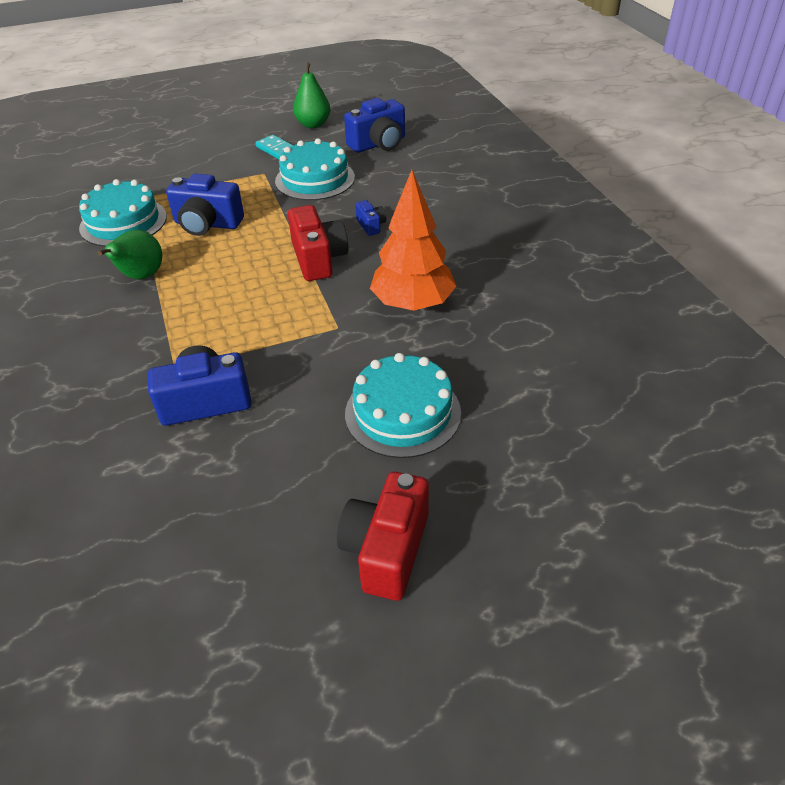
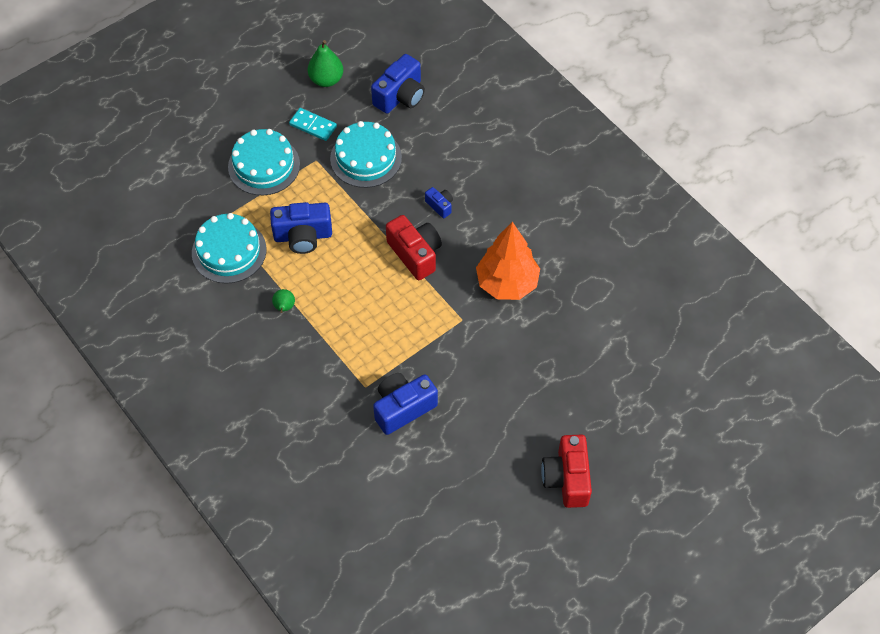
camera: 20 degrees left, 15 degrees up
green pear [98,230,162,279] -> green pear [272,289,295,313], size x0.57
turquoise cake [345,353,461,458] -> turquoise cake moved to [228,129,300,195]

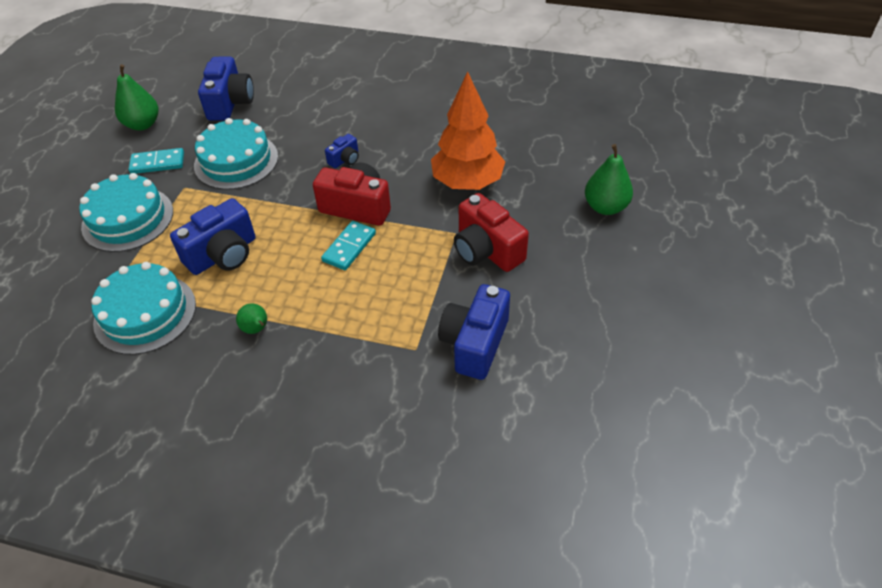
camera: 35 degrees left, 10 degrees down
blue camera [425,187,453,218] -> blue camera turned 120 degrees clockwise [325,134,359,168]
red camera [541,434,592,508] -> red camera moved to [454,193,529,272]
none -> turquoise domino [321,221,376,270]
none -> green pear [585,144,633,215]

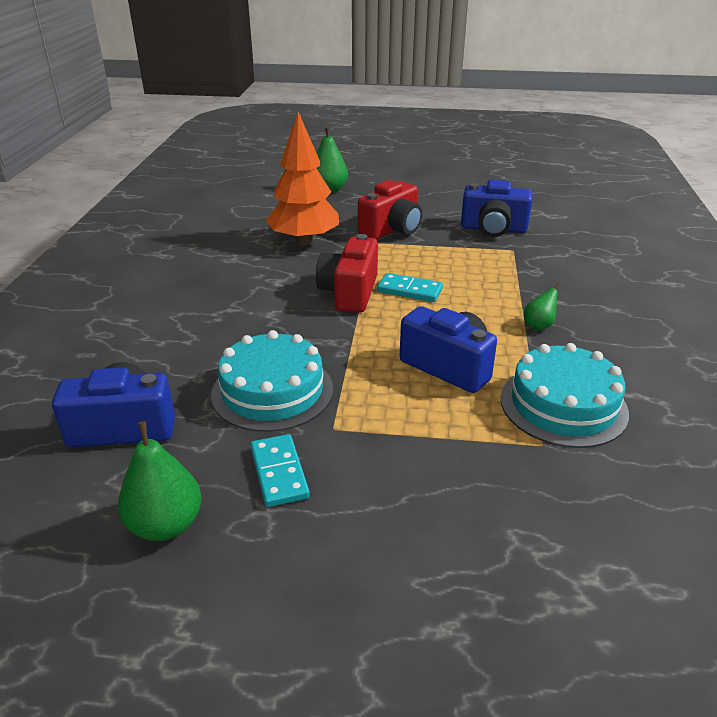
camera: 100 degrees left, 15 degrees down
turquoise cake [79,173,173,252] -> none
blue camera [325,134,359,168] -> none

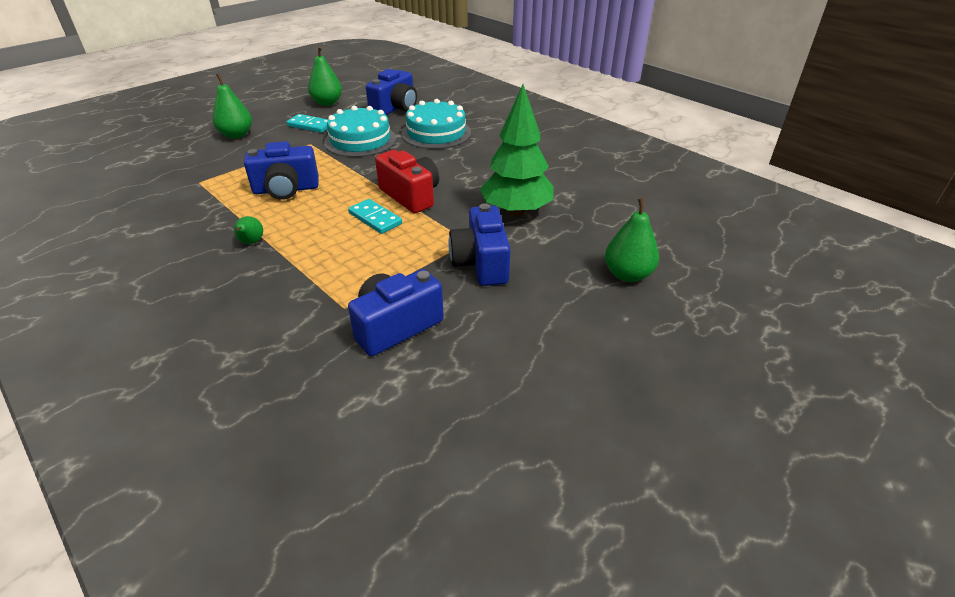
camera: 130 degrees right, 5 degrees up
orange tree [266,112,339,245] -> green tree [480,84,554,216]
red camera [358,180,422,240] -> blue camera [448,203,511,286]
turquoise domino [377,273,443,302] -> turquoise domino turned 75 degrees clockwise [348,199,402,234]
turquoise cake [500,343,629,448] -> turquoise cake moved to [401,99,471,149]
none -> green pear [213,73,252,139]

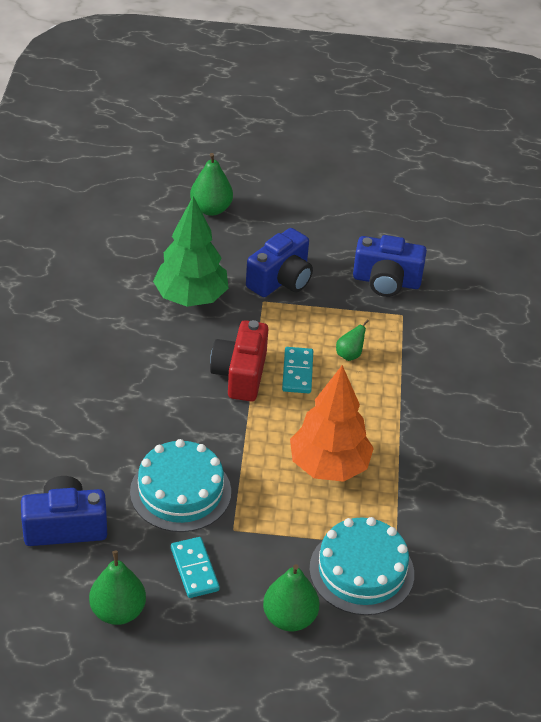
camera: 135 degrees left, 5 degrees up
green pear [234,216,263,244] -> green pear moved to [336,319,369,361]
blue camera [244,141,319,200] -> orange tree [290,365,374,482]
turquoise cake [401,99,471,149] -> turquoise cake moved to [309,517,414,615]

